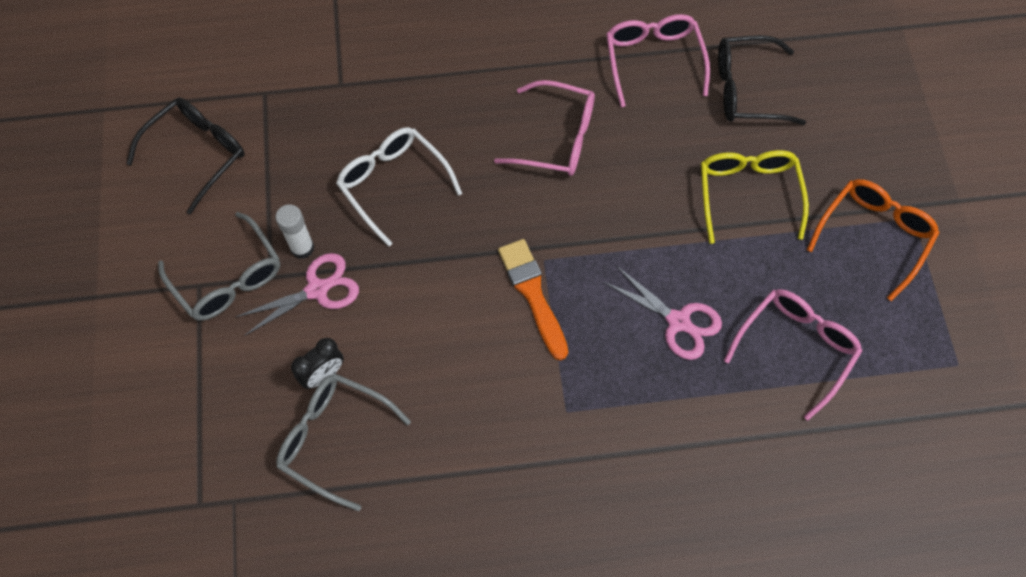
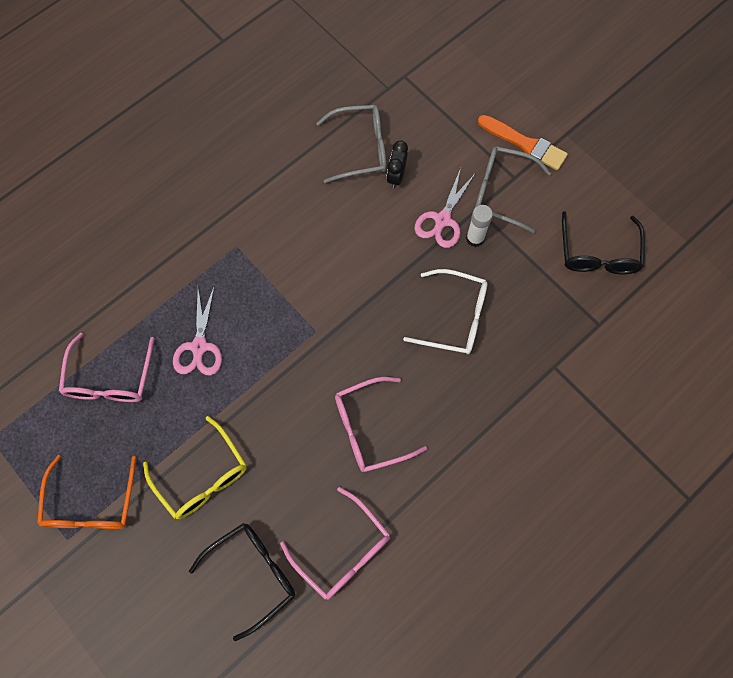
camera: 145 degrees right, 5 degrees up
orange brush [498,239,568,361] -> orange brush moved to [478,115,568,171]
pink scissors [604,265,722,360] -> pink scissors turned 90 degrees counterclockwise [173,285,222,376]

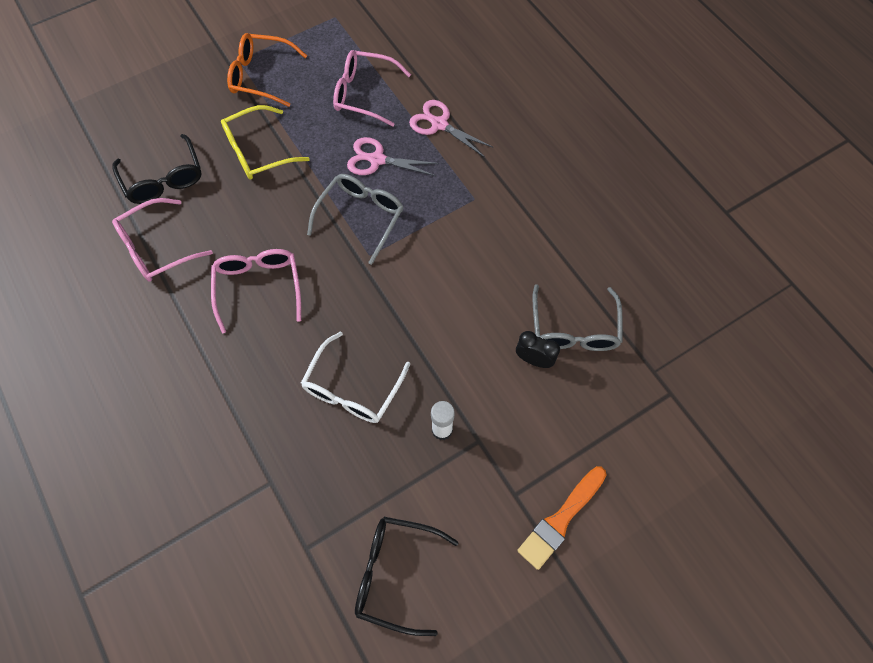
camera: 100 degrees right, 5 degrees down
pink scissors [415,168,475,248] -> pink scissors moved to [409,100,494,157]
grey glasses [475,146,551,234] -> grey glasses moved to [307,174,404,265]

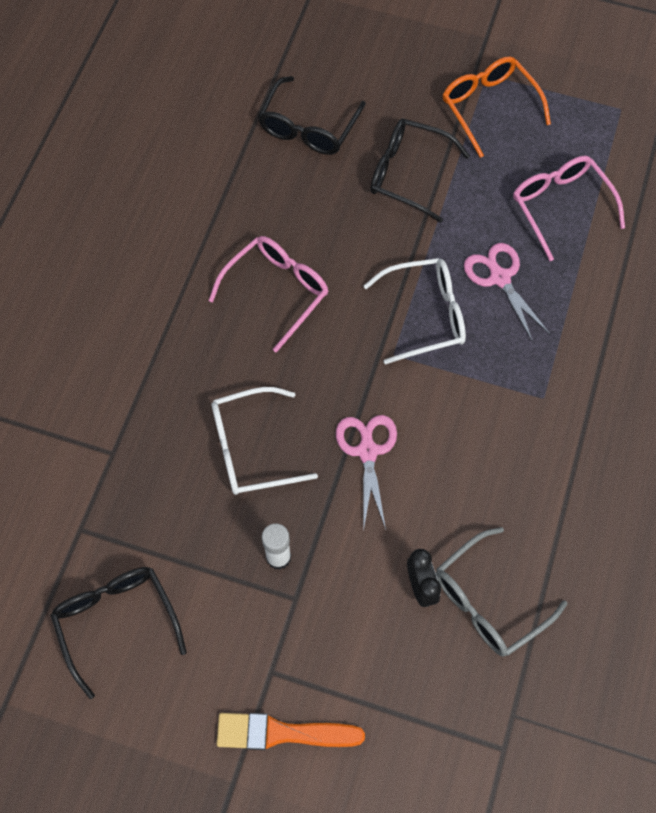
camera: 50 degrees right, 0 degrees up
pink glasses [112,198,213,282] -> none
yellow glasses [221,105,310,180] -> black glasses [370,119,470,223]
grey glasses [307,174,404,265] -> white glasses [364,258,466,365]
pink scissors [409,100,494,157] -> pink scissors moved to [336,415,397,529]

